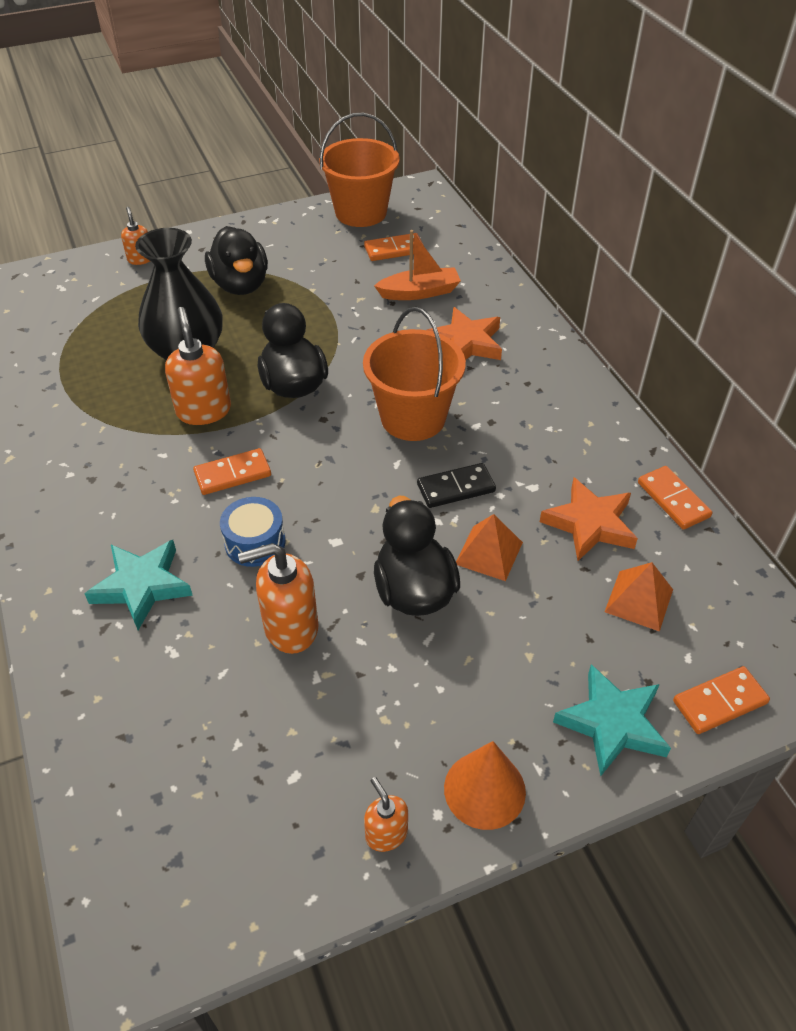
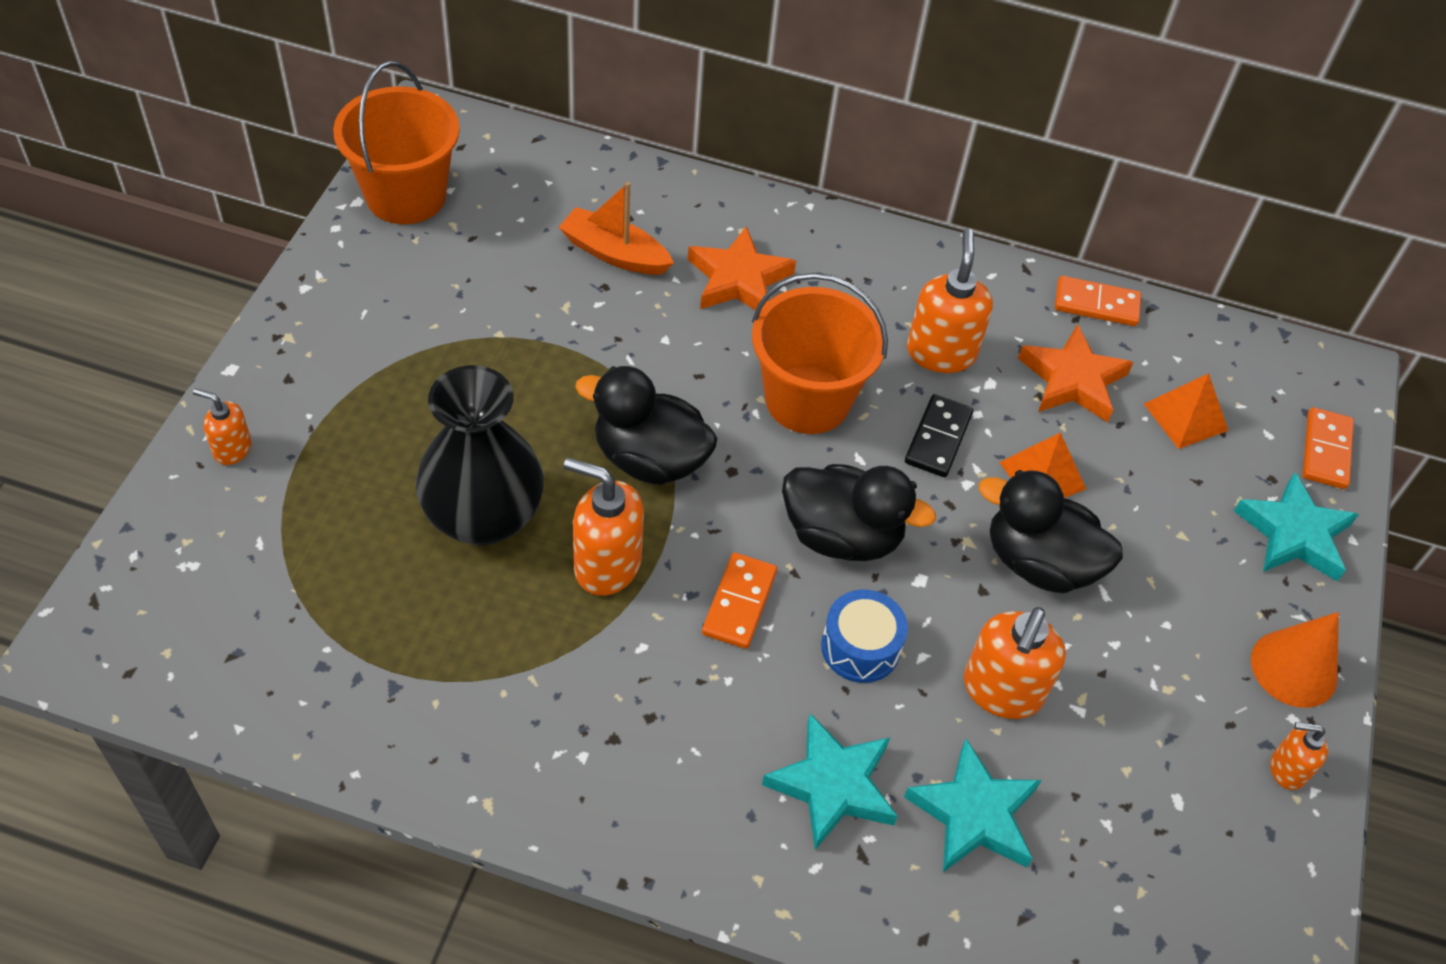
camera: 55 degrees left, 5 degrees up
black duck [205,226,268,295] -> black duck moved to [782,464,936,561]
orange domino [364,233,424,261] -> none
orange boat [374,230,461,300] -> orange boat turned 90 degrees counterclockwise [559,182,674,275]
none -> turquoise star [904,739,1042,872]
none -> orange soap dispenser [907,228,993,373]

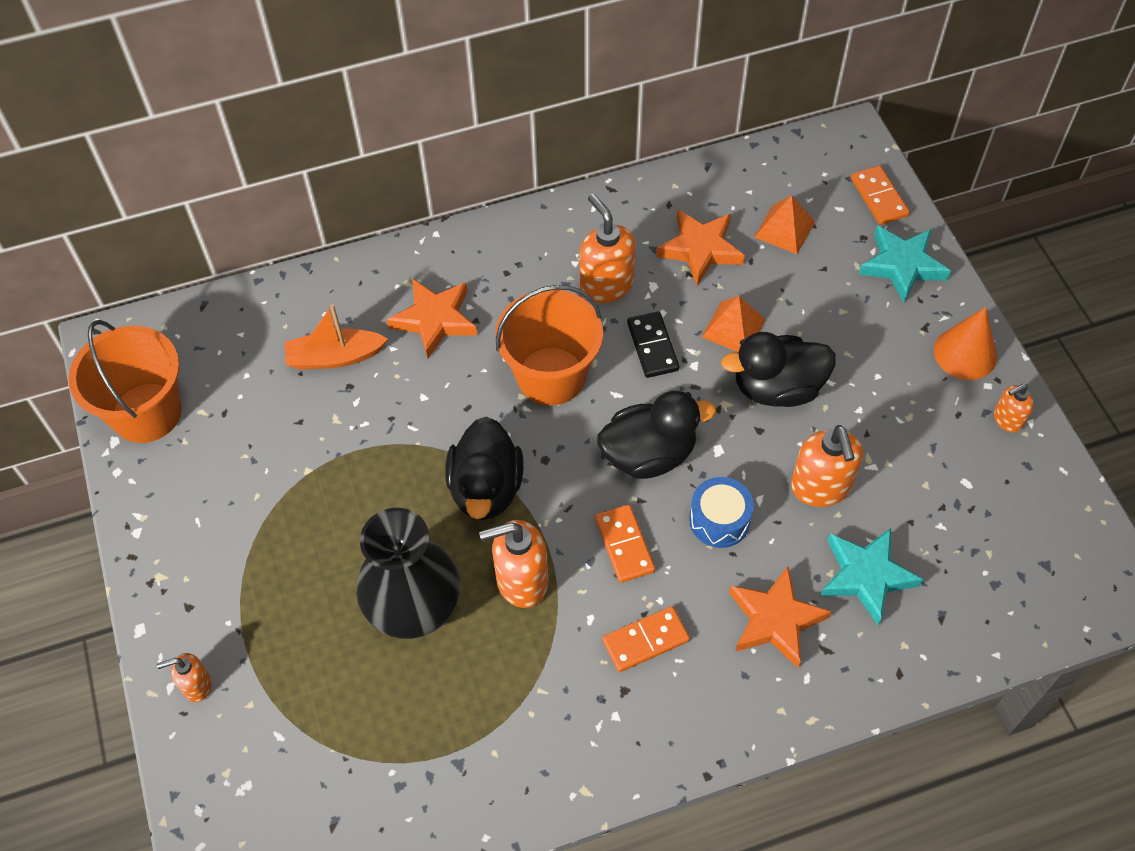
camera: 30 degrees left, 5 degrees up
black duck [575,366,718,485] -> black duck turned 75 degrees counterclockwise [445,417,524,520]
turquoise star [762,714,898,850] -> orange star [729,566,832,668]
orange domino [1055,276,1141,326] -> orange domino moved to [602,606,690,672]

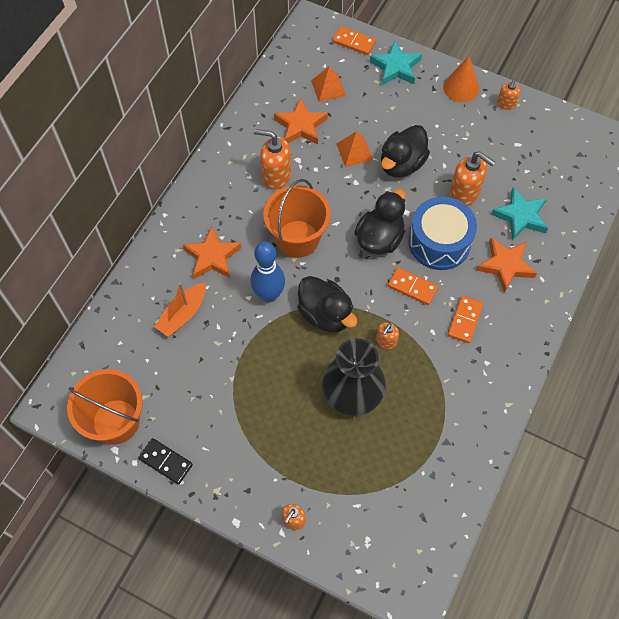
camera: 45 degrees left, 5 degrees up
orange soap dispenser [479,520,548,608] -> orange soap dispenser [376,322,399,349], size x0.56
black domino [627,311,679,378] -> black domino moved to [138,438,193,485]
blue drum [689,477,754,548] -> blue drum [409,197,477,270], size x1.74
none -> blue bowling pin [251,242,285,302]

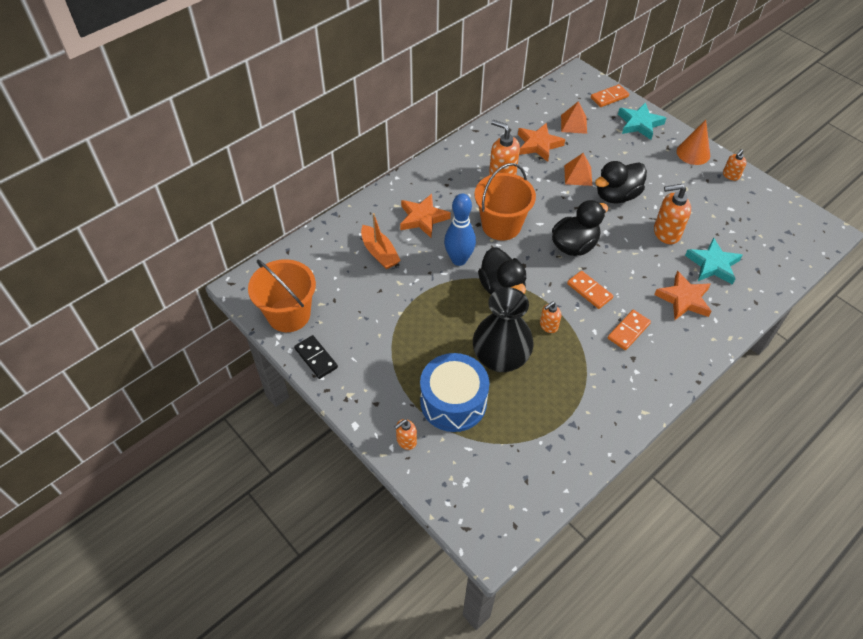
camera: 20 degrees right, 10 degrees down
orange boat [154,282,206,337] -> orange boat turned 90 degrees counterclockwise [361,213,401,269]
orange domino [332,26,376,55] -> orange domino turned 75 degrees counterclockwise [591,84,629,107]
blue drum [409,197,477,270] -> blue drum moved to [420,353,489,432]
orange soap dispenser [449,151,495,206] -> orange soap dispenser turned 120 degrees clockwise [654,184,691,244]

